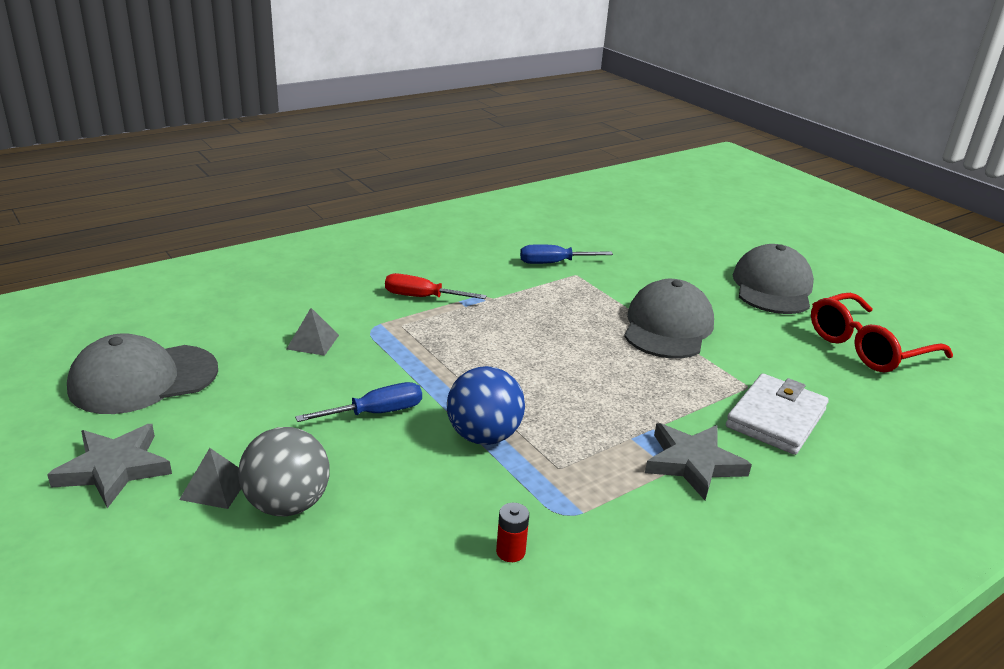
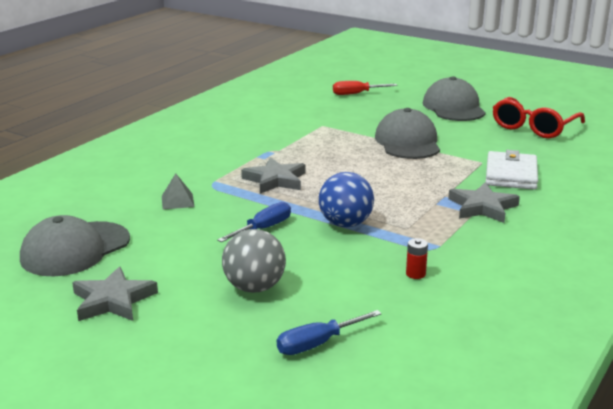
camera: 20 degrees left, 5 degrees down
grey pyramid [179,448,241,509] -> none
red screwdriver [385,273,487,299] -> red screwdriver moved to [333,81,397,95]
blue screwdriver [520,244,613,264] -> blue screwdriver moved to [277,310,382,355]
none -> grey star [241,157,305,194]

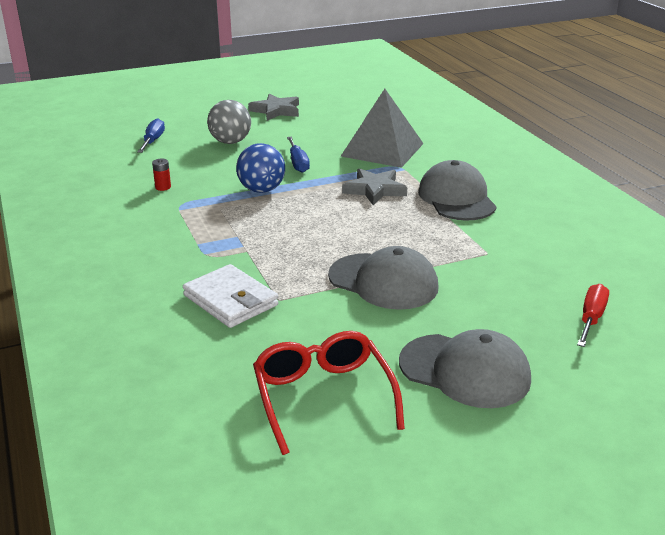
camera: 125 degrees right, 5 degrees up
grey cap [20,215,130,276] -> grey cap moved to [418,160,497,221]
grey pyramid [162,173,195,210] -> grey pyramid [341,89,424,168], size x2.43
grey star [448,183,520,223] -> none

